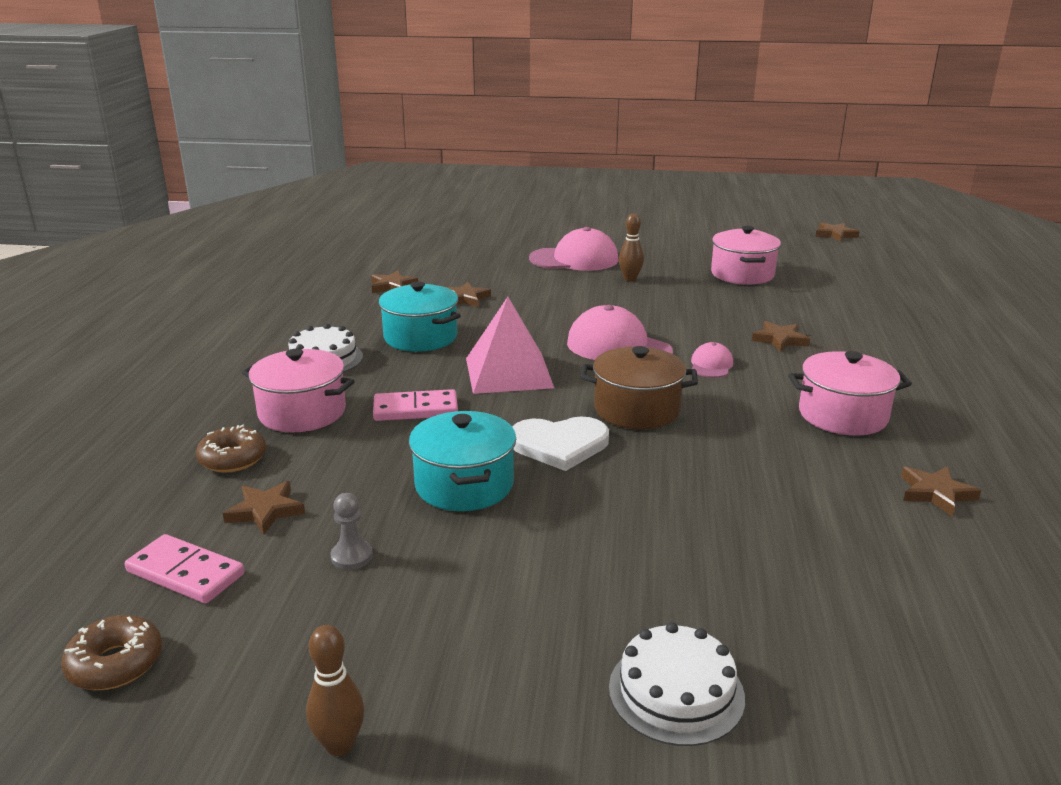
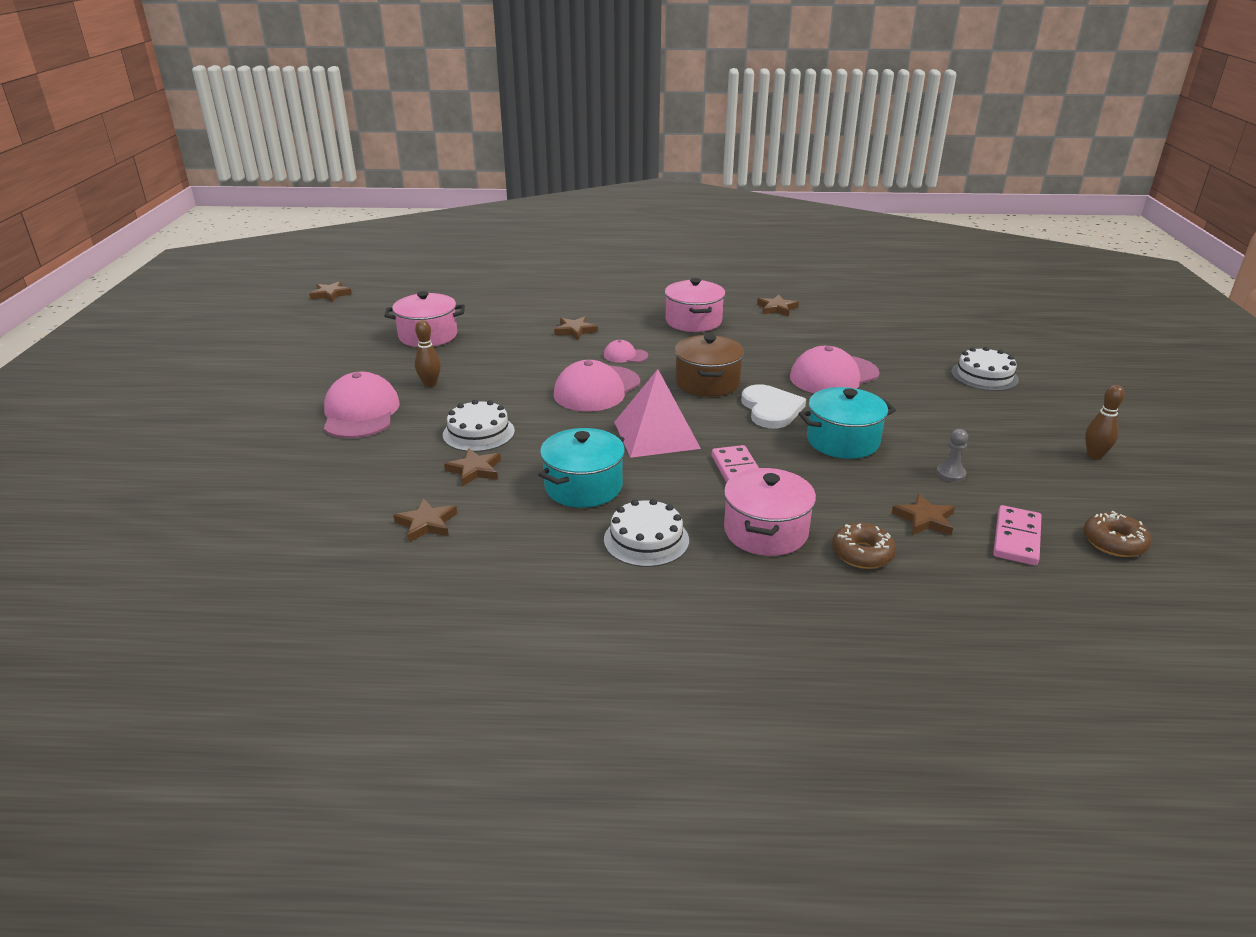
camera: 95 degrees left, 5 degrees up
none -> white cake [443,400,515,452]
none -> pink cap [790,346,879,393]

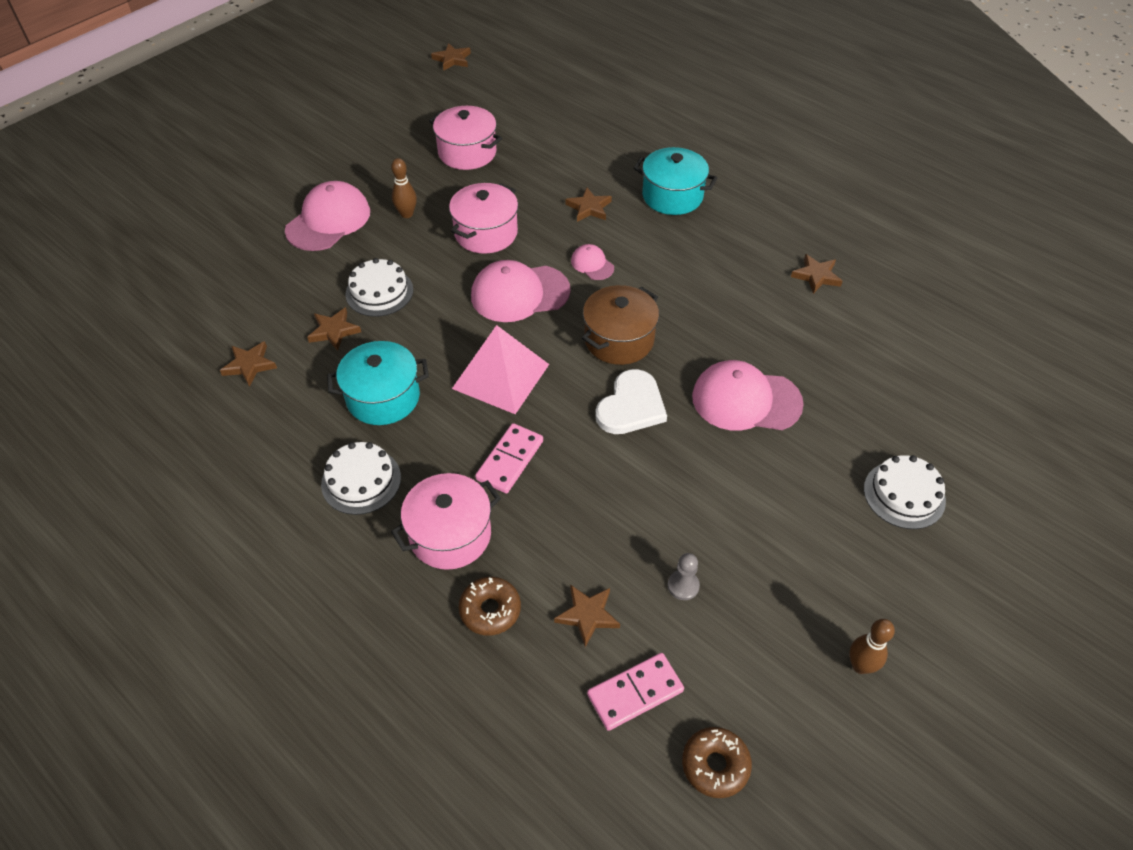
camera: 40 degrees right, 20 degrees up
pink pot [665,278,726,332] -> pink pot moved to [449,183,518,254]
turquoise pot [798,387,896,459] -> turquoise pot moved to [633,147,717,215]

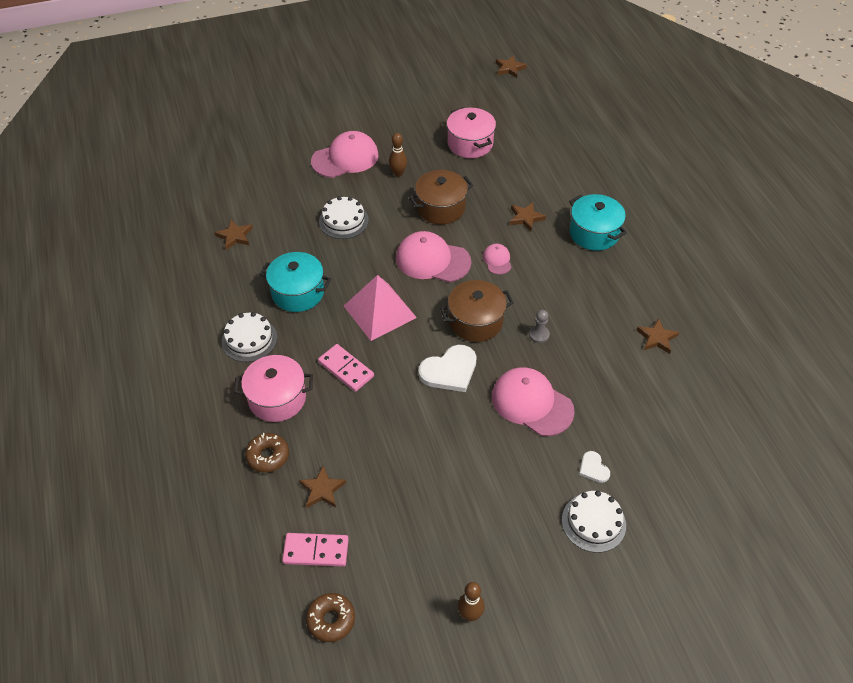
camera: 30 degrees right, 0 degrees up
brown star [307,307,361,351] -> none
pink pot [449,183,518,254] -> brown pot [409,170,473,224]
pink domino [475,423,543,493] -> pink domino turned 75 degrees clockwise [318,344,374,392]
grey pawn [668,553,700,600] -> grey pawn moved to [529,310,550,343]
none -> white heart [579,451,610,483]

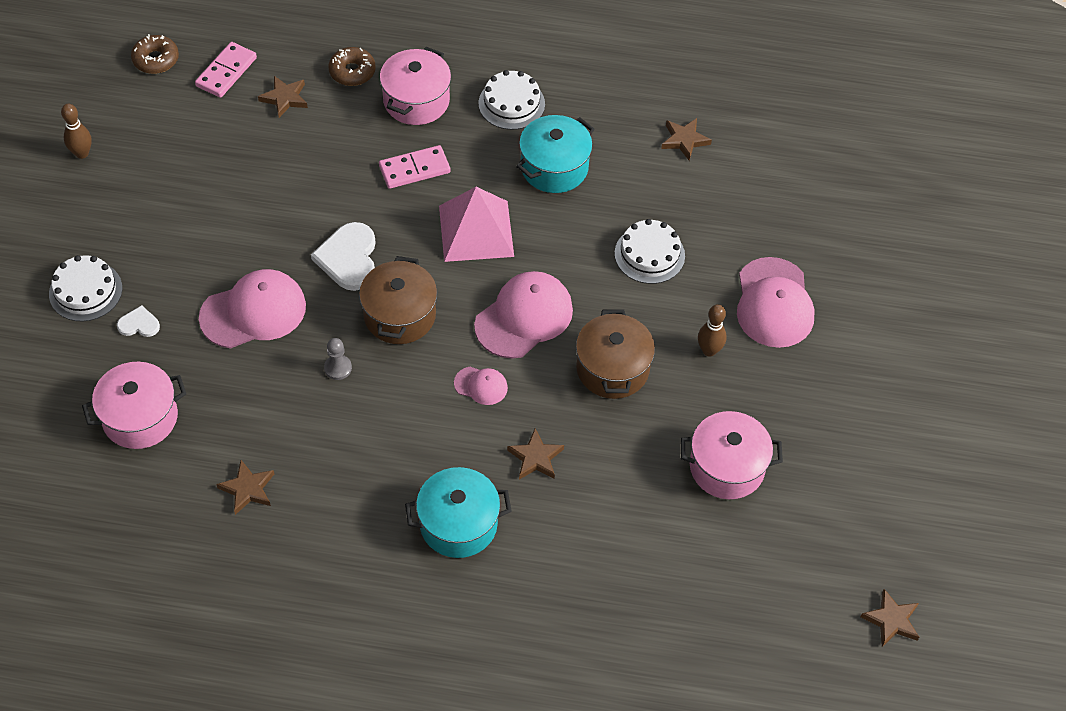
camera: 115 degrees right, 5 degrees up
none -> pink pot [82,362,186,449]

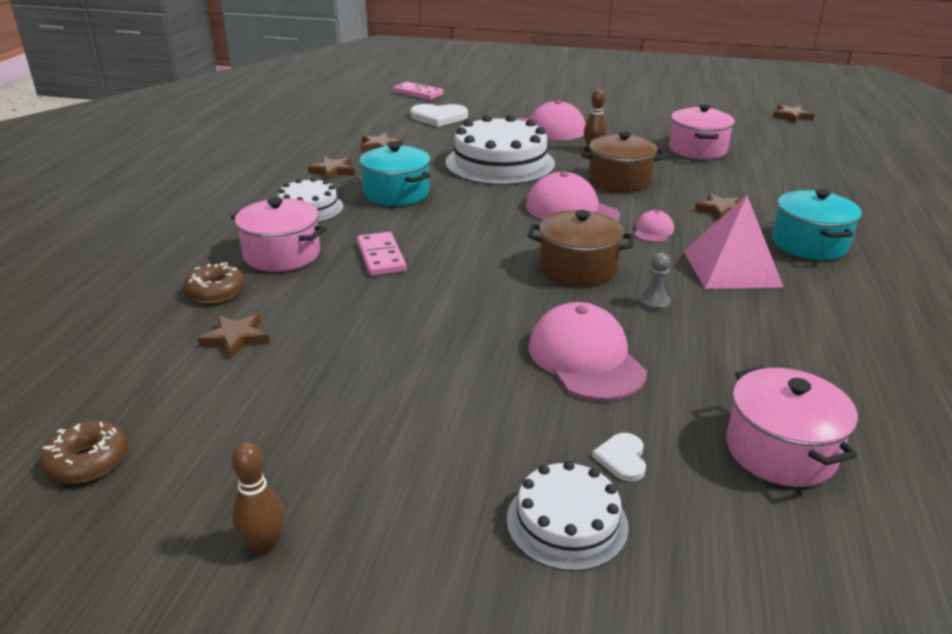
camera: 85 degrees left, 25 degrees down
pink domino [195,42,257,98] -> pink domino moved to [393,82,444,100]
brown star [216,460,274,515] -> brown star moved to [308,157,355,181]
white heart [311,222,376,291] -> white heart moved to [410,104,468,127]
pink pyramid [439,187,514,262] -> pink pyramid moved to [683,195,783,289]
white cake [615,219,685,284] -> white cake [445,115,555,185], size x1.81

